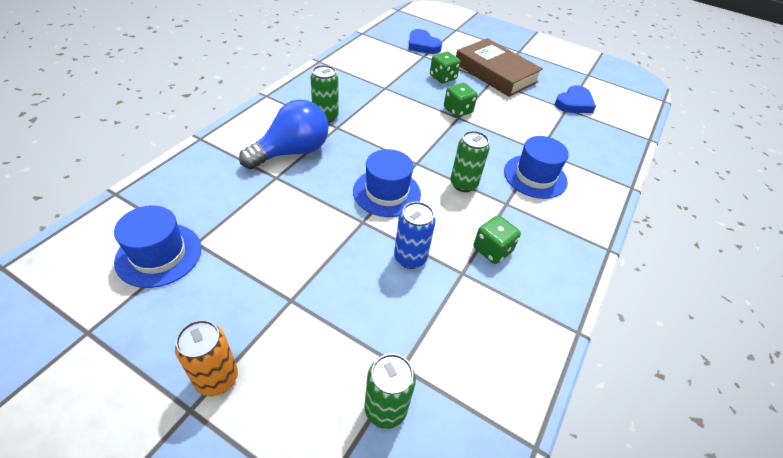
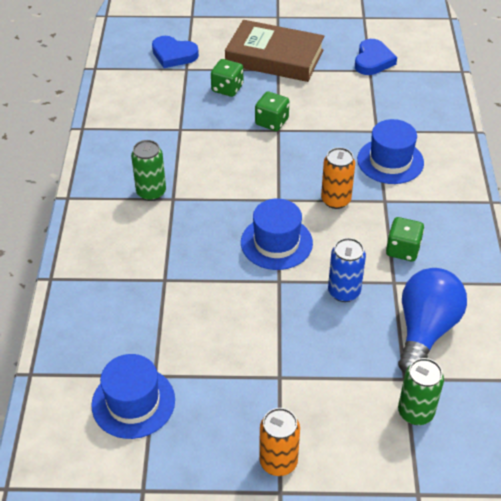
camera: 25 degrees left, 0 degrees up
blue light bulb [239,100,329,169] -> blue light bulb moved to [398,268,467,374]
green can [450,131,490,192] -> orange can [321,147,355,209]

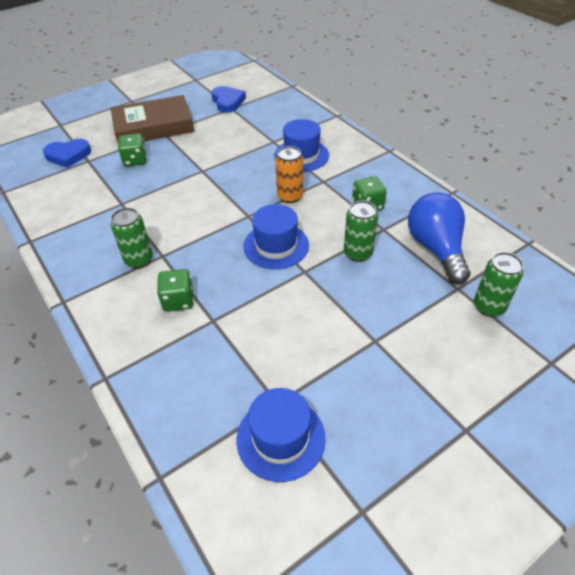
camera: 35 degrees left, 0 degrees up
green dice [255,91,289,131] -> green dice moved to [157,269,194,312]
orange can [259,408,300,476] -> none
blue can [328,238,366,302] -> green can [344,200,378,262]

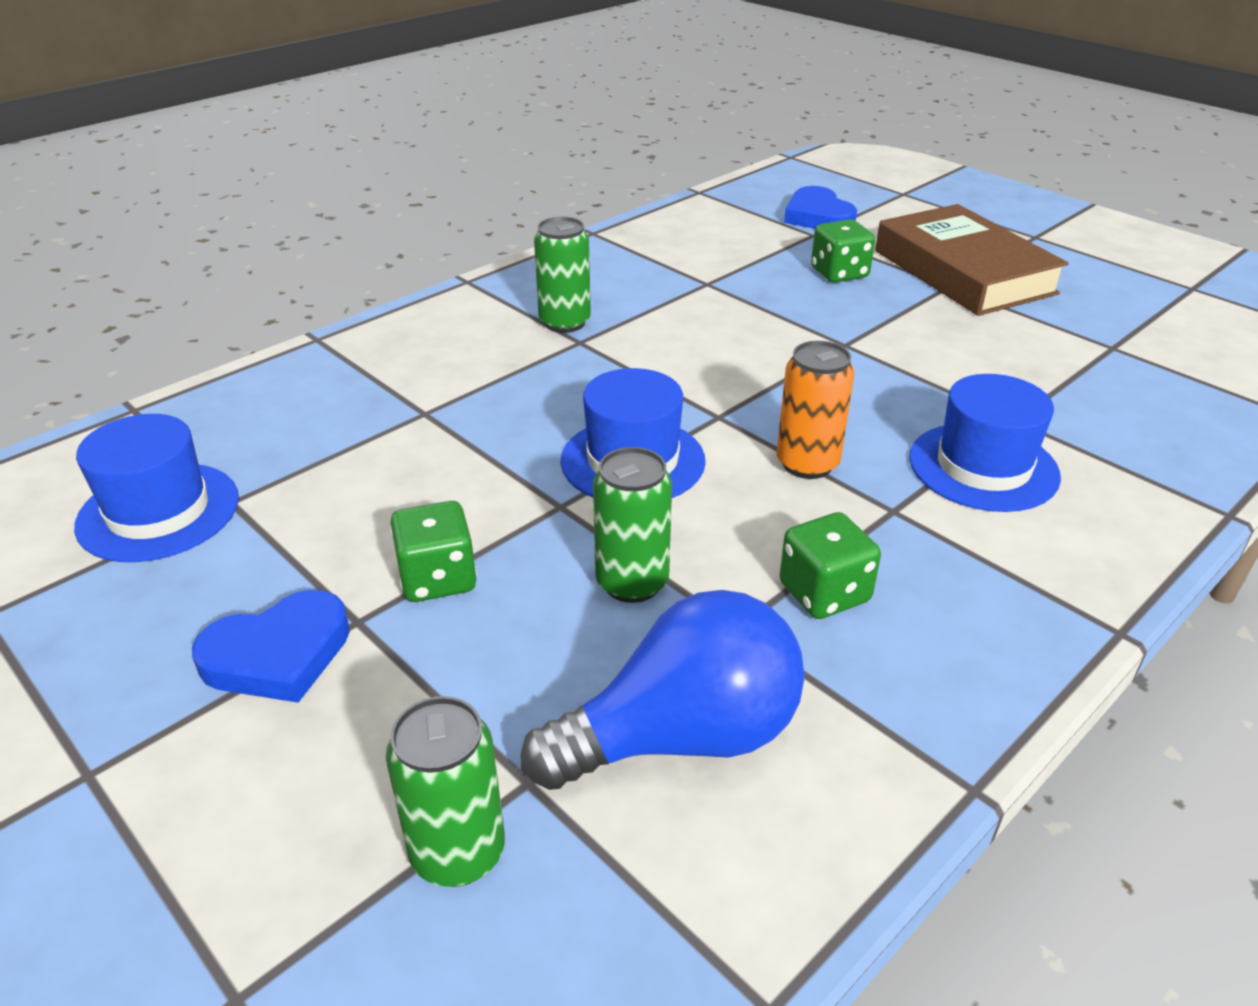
camera: 80 degrees right, 10 degrees down
green dice [157,269,194,312] -> green dice moved to [390,501,477,602]
blue heart [211,86,246,113] -> blue heart moved to [192,590,350,703]

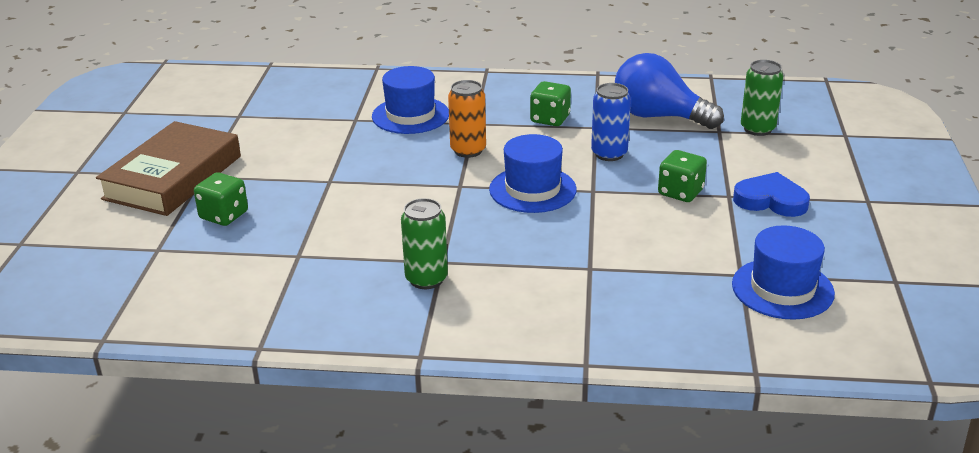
camera: 130 degrees left, 5 degrees down
green can [593,447,672,603] -> blue can [591,83,631,161]
blue heart [784,186,857,229] -> none

